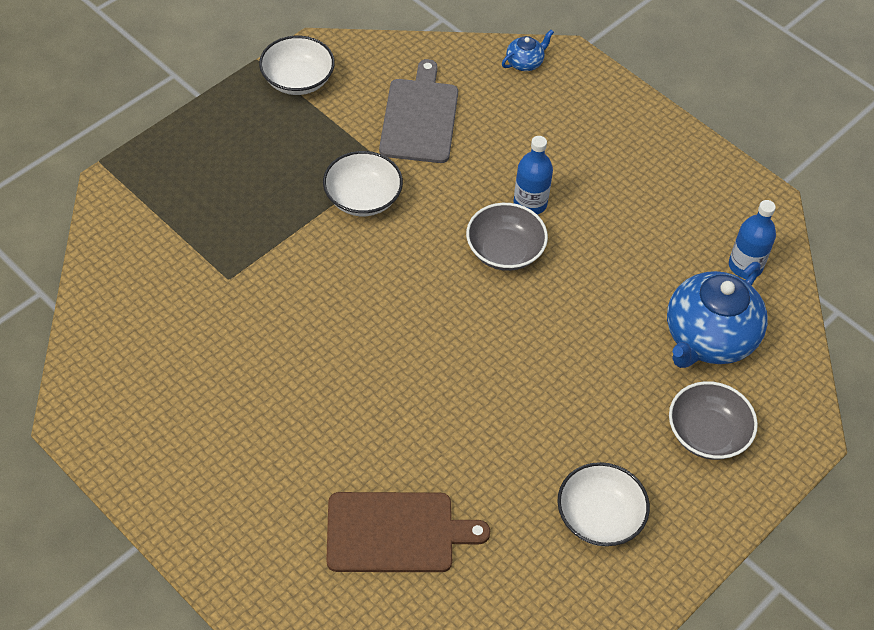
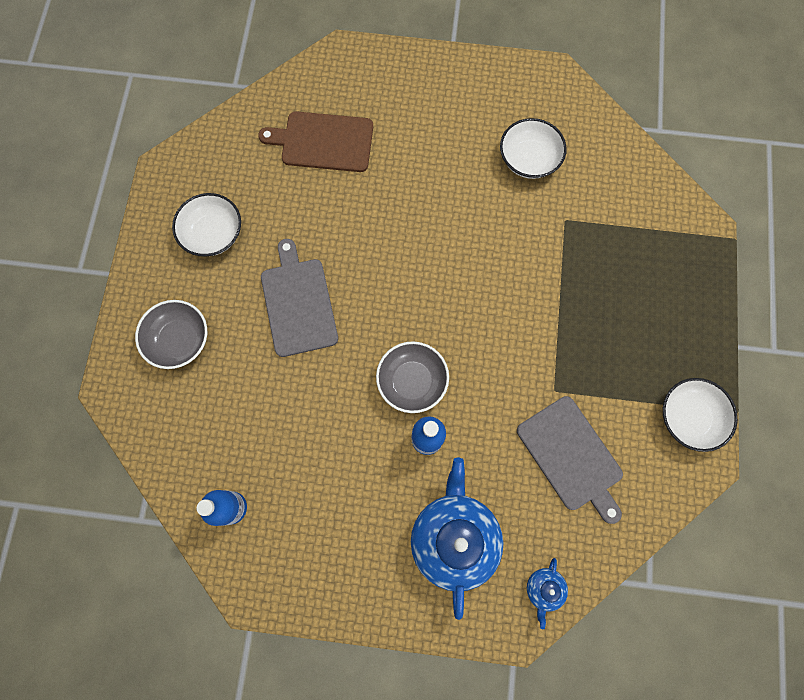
camera: 145 degrees right, 20 degrees up
white bowl [323,151,403,216] -> white bowl moved to [500,118,567,179]
brown cutting board [326,492,490,572] -> brown cutting board turned 45 degrees clockwise [258,111,373,172]
blue teapot [667,262,768,368] -> blue teapot moved to [411,458,503,620]
none -> grey cutting board [261,239,338,357]

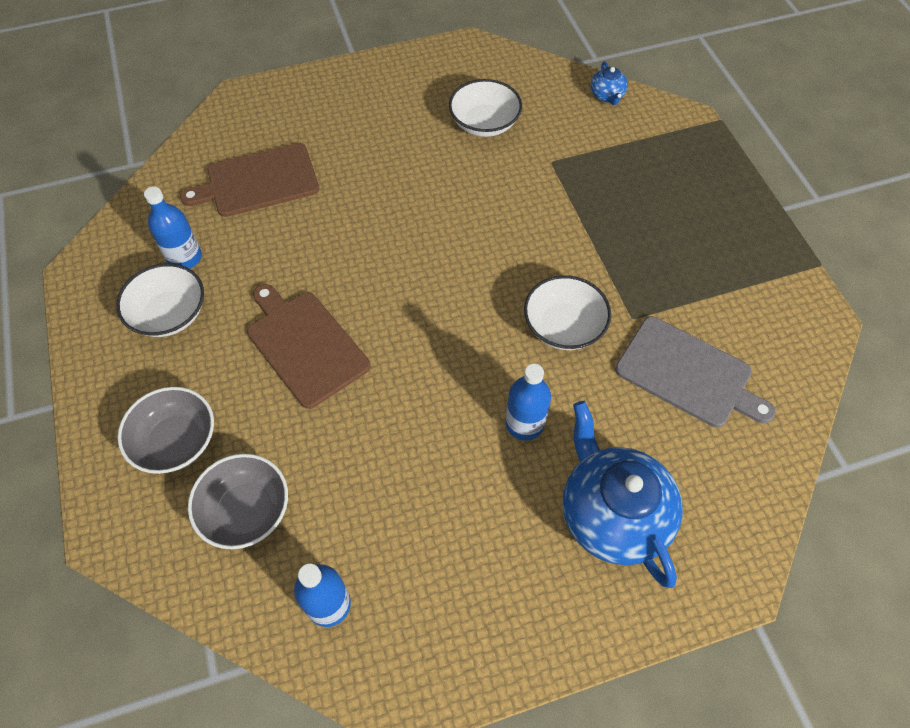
camera: 25 degrees left, 15 degrees down
grey cutting board [261,239,338,357] -> brown cutting board [247,284,370,409]
grey bowl [376,341,449,413] -> grey bowl moved to [188,454,288,549]
blue teapot [527,558,568,629] -> blue teapot moved to [590,61,628,105]
white bowl [663,378,738,452] -> white bowl moved to [524,275,611,350]
none -> blue bottle [144,186,202,269]

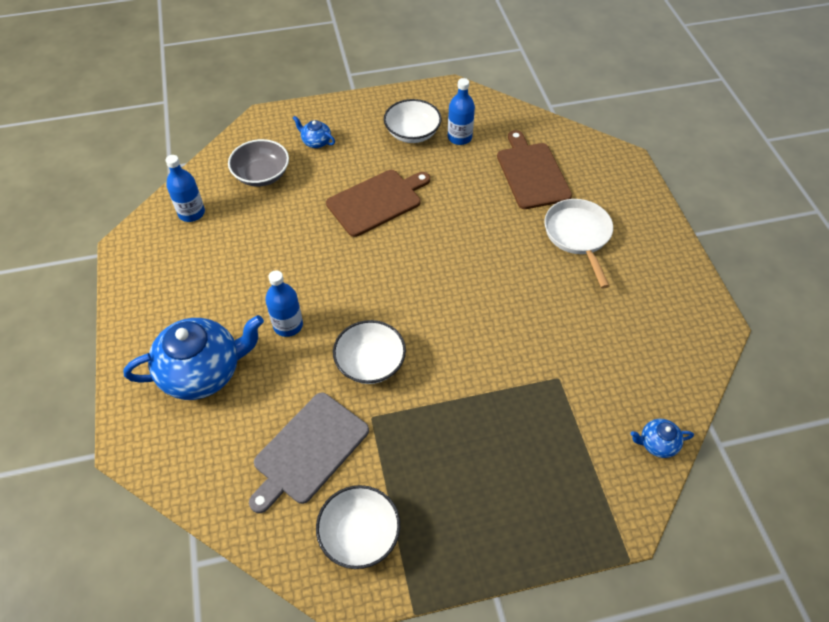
camera: 95 degrees right, 5 degrees down
grey bowl [117,387,214,474] -> blue teapot [293,116,335,148]
white bowl [449,79,522,137] -> white bowl moved to [316,485,400,569]
none -> white pan [544,199,613,289]

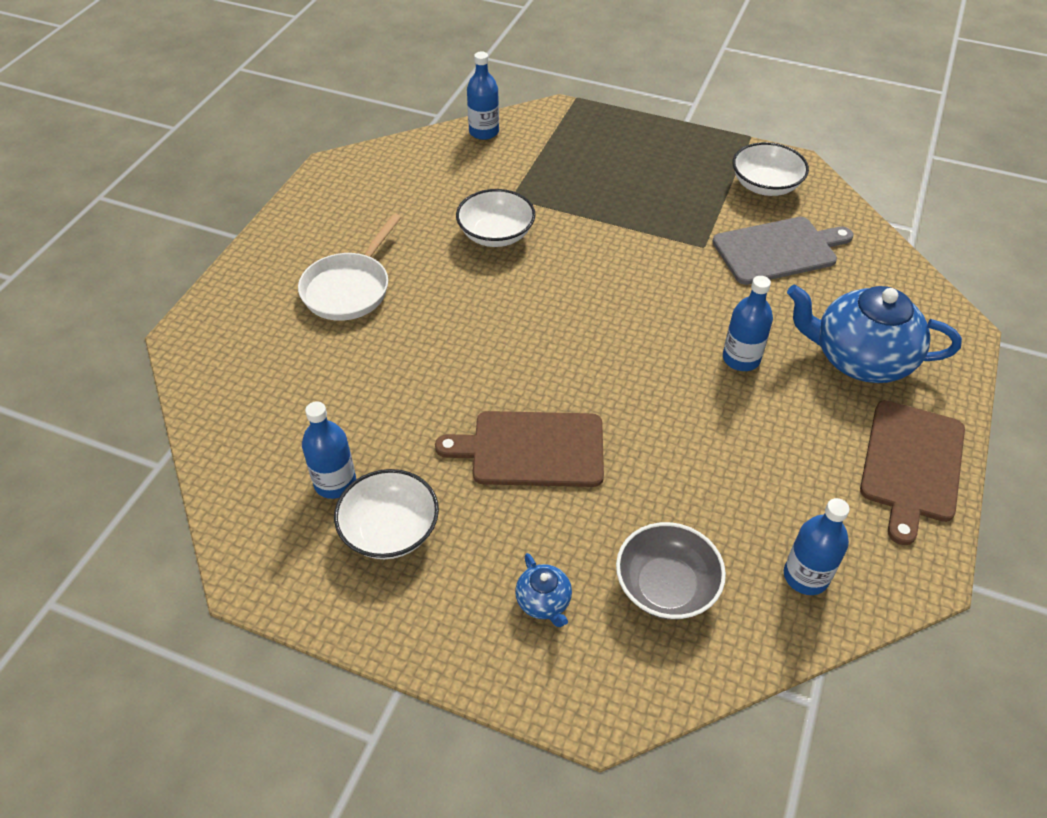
camera: 145 degrees left, 5 degrees down
white bowl [333,320,406,384] -> white bowl moved to [456,189,535,247]
brown cutting board [497,130,572,209] -> brown cutting board moved to [860,400,965,545]
blue teapot [630,419,694,458] -> blue bottle [467,51,499,140]

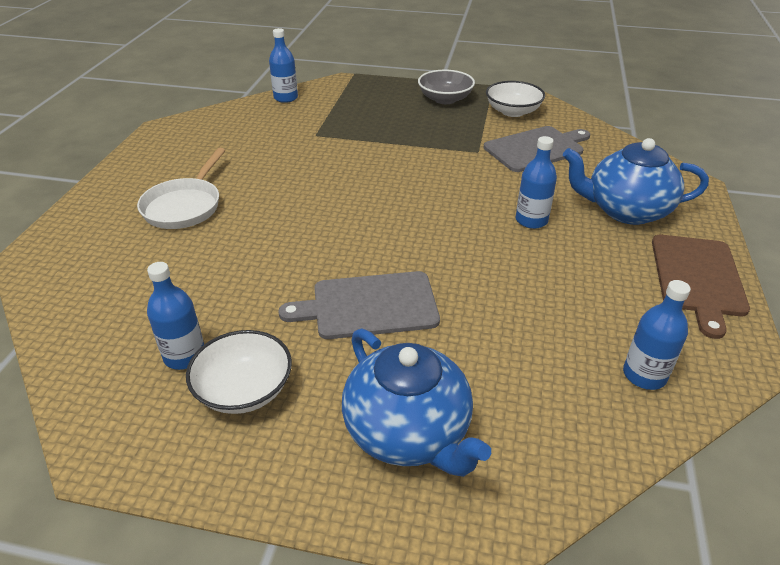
camera: 10 degrees left, 10 degrees down
brown cutting board [435,411,604,487] -> grey cutting board [278,271,440,339]
white bowl [456,189,535,247] -> none
blue teapot [515,553,572,627] -> blue teapot [342,328,491,477], size x2.25
grey bowl [616,522,726,620] -> grey bowl moved to [418,70,475,104]

